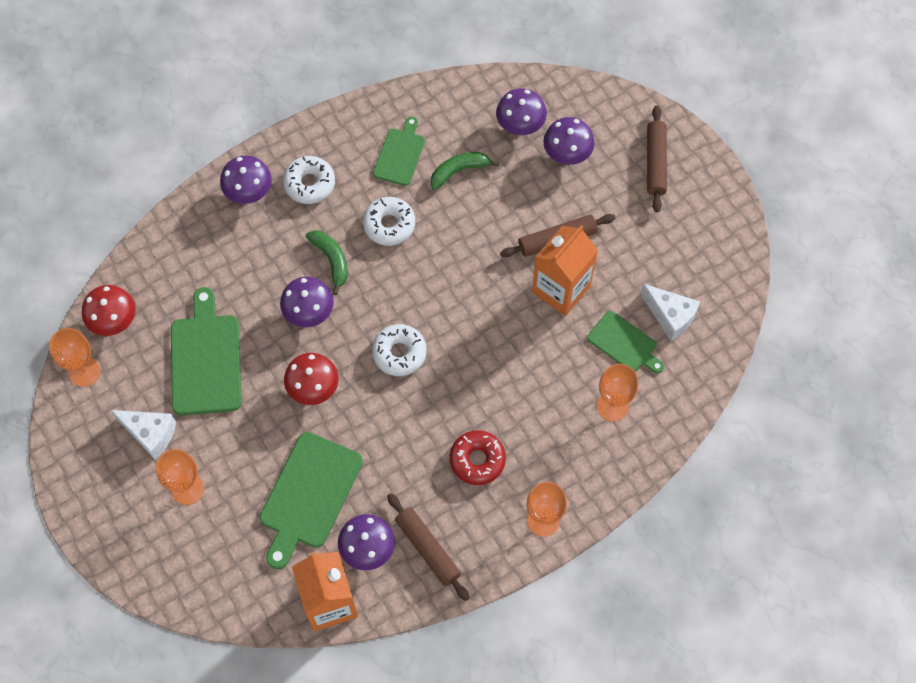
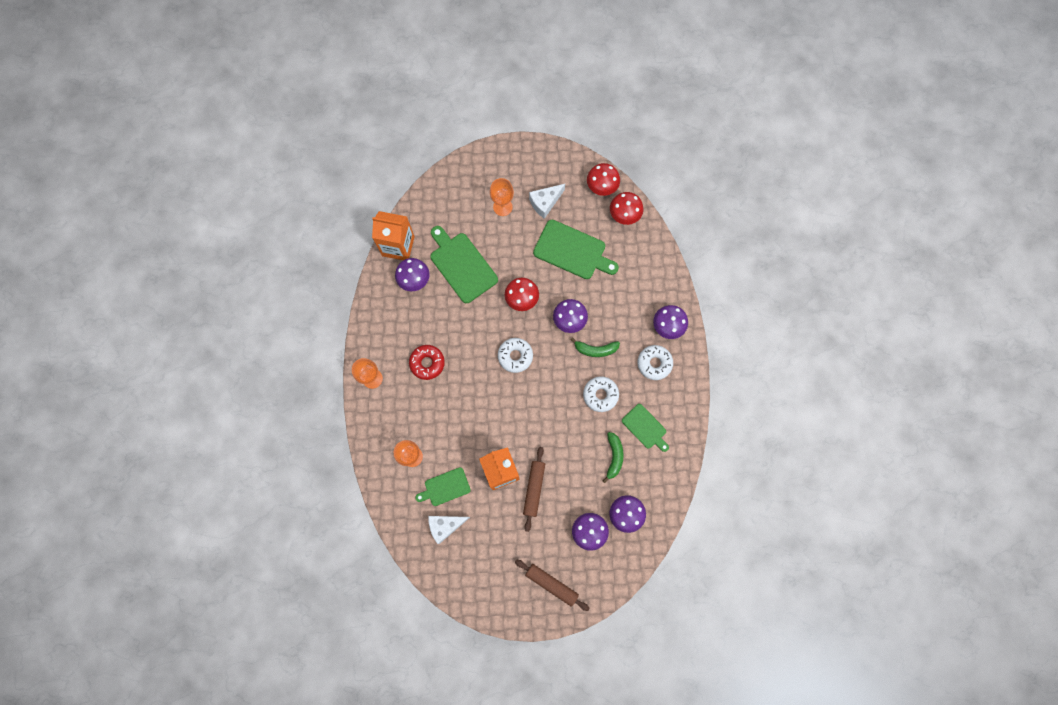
camera: 120 degrees right, 10 degrees up
orange goblet [49,328,100,387] -> red mushroom [587,163,620,196]
brown rolling pin [387,493,469,601] -> none

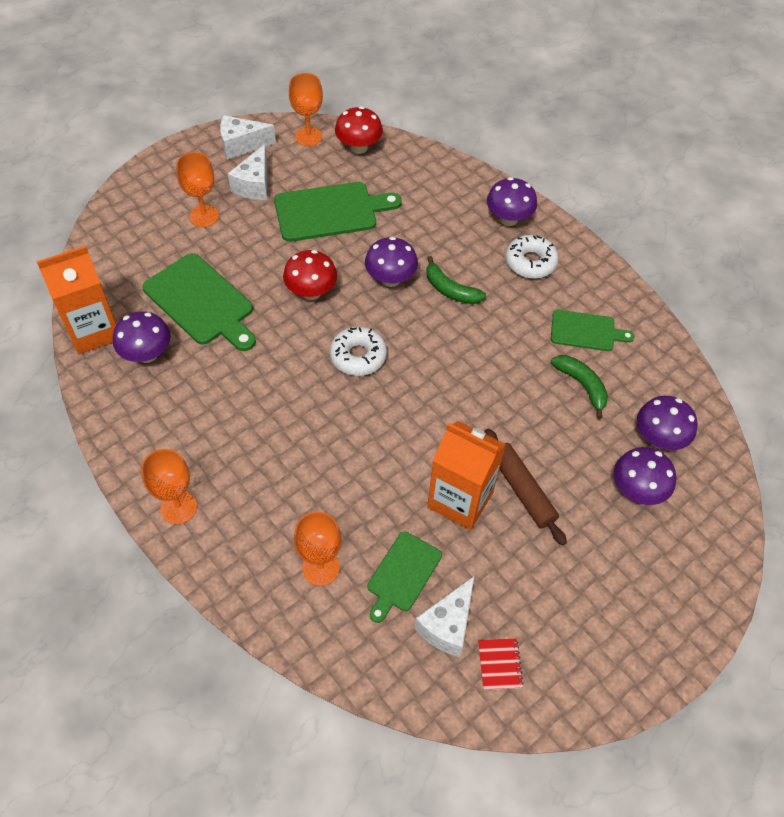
camera: 40 degrees left, 20 degrees down
red donut [409,345,445,380] -> none
green cutting board [430,226,498,303] -> green cutting board turned 150 degrees counterclockwise [142,253,256,351]
brown rolling pin [515,559,590,611] -> none
green banana [570,337,620,357] -> green banana turned 75 degrees clockwise [426,256,486,304]
white donut [583,377,619,412] -> none
red mushroom [587,163,620,196] -> orange goblet [289,73,323,146]
none -> white cheese [220,115,276,159]
none -> red notebook [478,638,524,690]

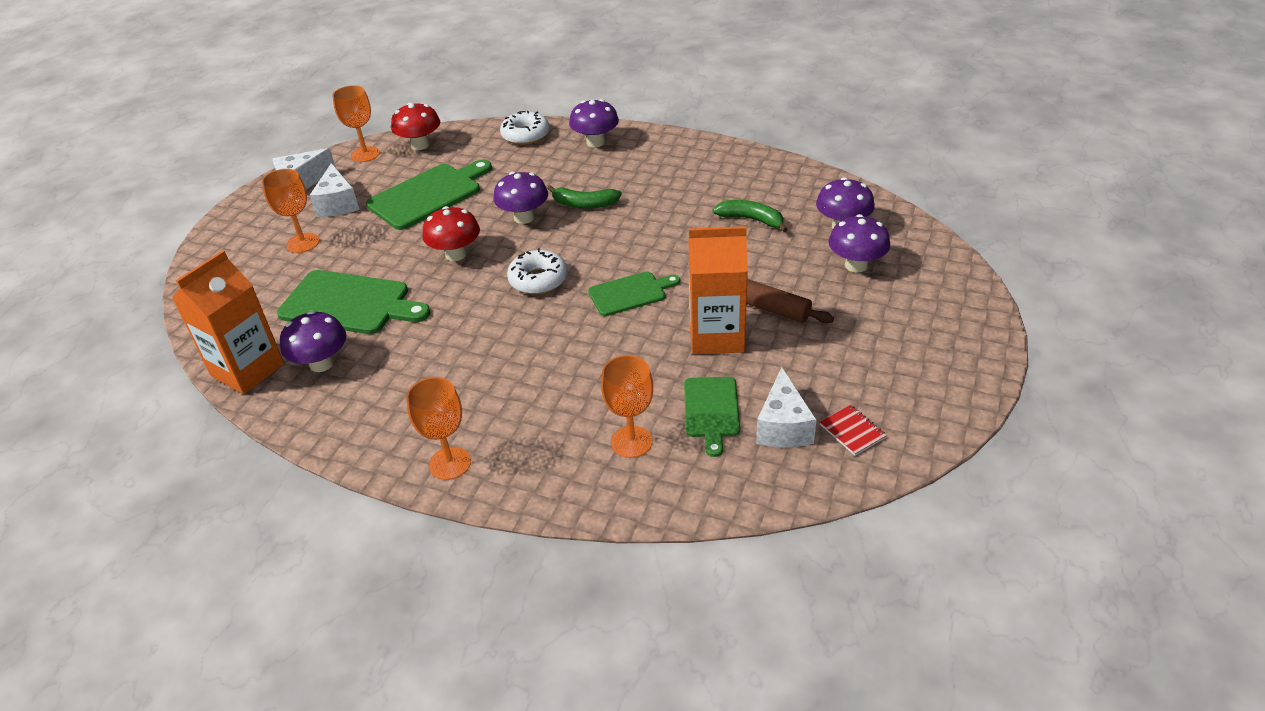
camera: 25 degrees left, 15 degrees down
white donut [505,235,559,279] -> white donut moved to [500,111,550,145]
green cutting board [551,310,635,351] -> green cutting board moved to [588,272,680,316]

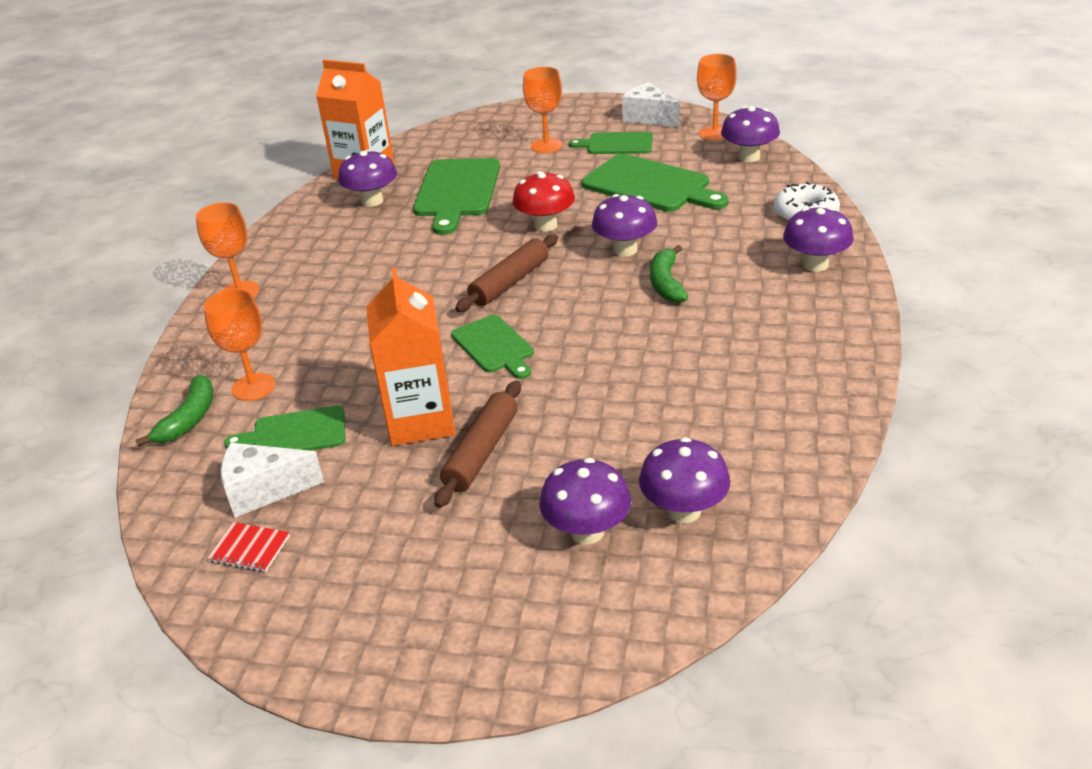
camera: 80 degrees right, 5 degrees down
white cheese [310,163,359,217] -> green cutting board [569,132,653,154]
red mushroom [391,103,440,150] -> purple mushroom [721,106,780,162]
white donut [507,248,568,294] -> brown rolling pin [455,234,558,312]
green banana [713,200,788,232] -> green banana moved to [136,375,213,447]
red notebook [820,405,887,456] -> red notebook turned 60 degrees clockwise [207,522,290,572]

